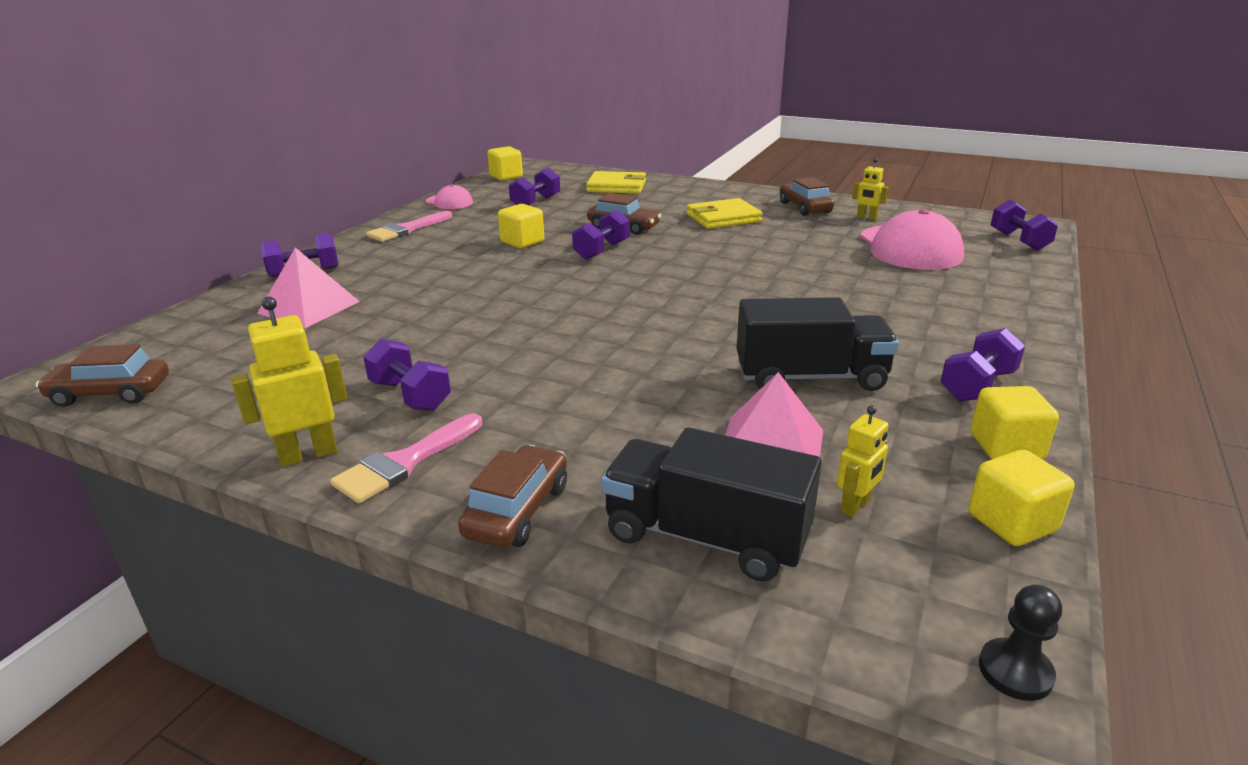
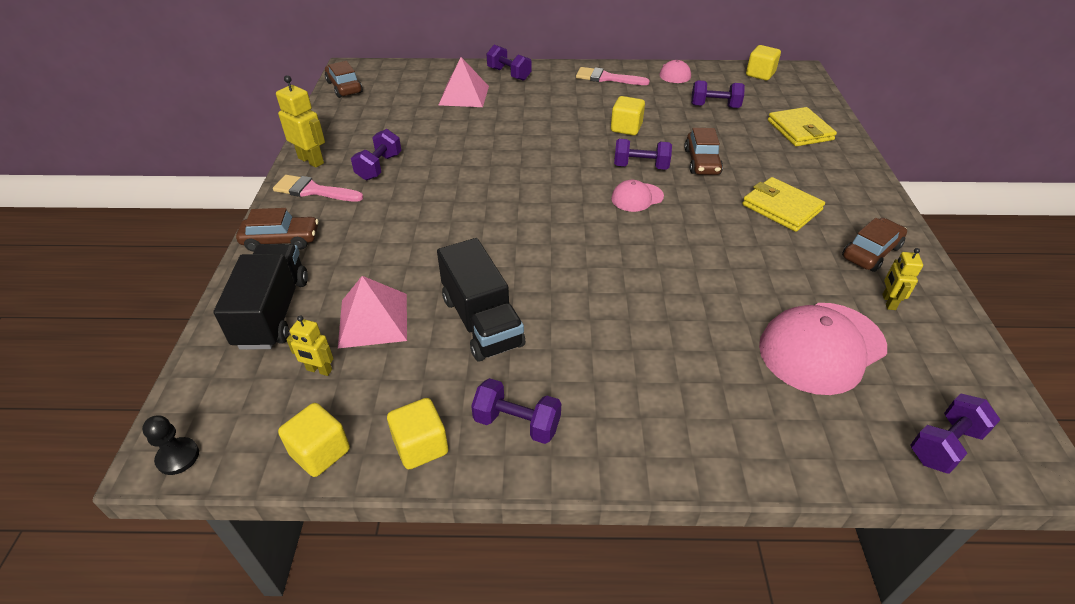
camera: 65 degrees right, 15 degrees up
none -> pink cap [611,180,664,212]

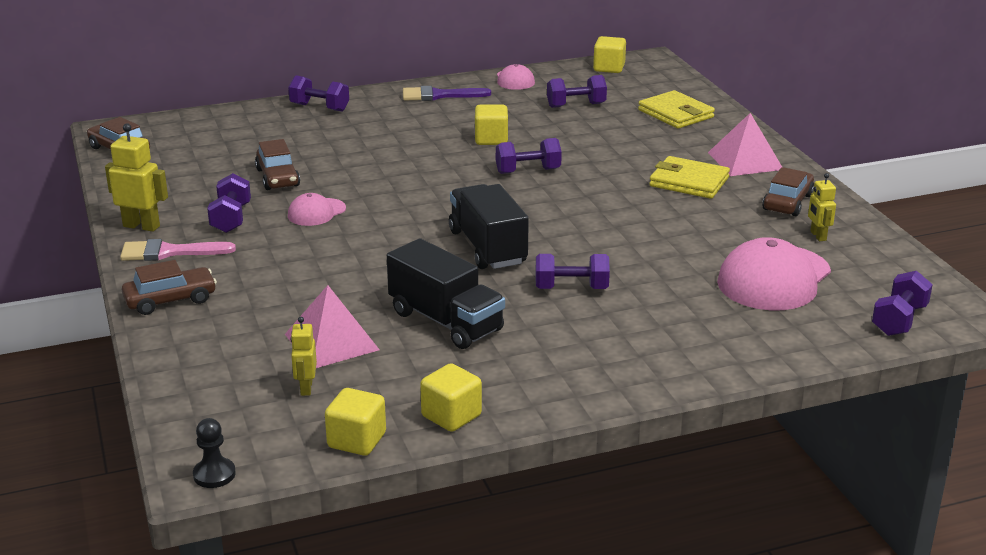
camera: 20 degrees left, 15 degrees down
black truck [213,244,308,350] -> black truck moved to [449,184,529,269]
yellow robot [286,316,334,376] -> yellow robot turned 90 degrees clockwise [290,317,317,396]
pink pyramid [439,57,489,107] -> pink pyramid moved to [708,113,782,176]
purple dumbbell [471,378,561,444] -> purple dumbbell moved to [536,254,610,289]
pink brush [576,67,650,85] -> purple brush [403,86,491,101]
pink cap [611,180,664,212] -> pink cap moved to [288,193,346,226]
brown car [684,128,723,175] -> brown car moved to [255,139,300,190]

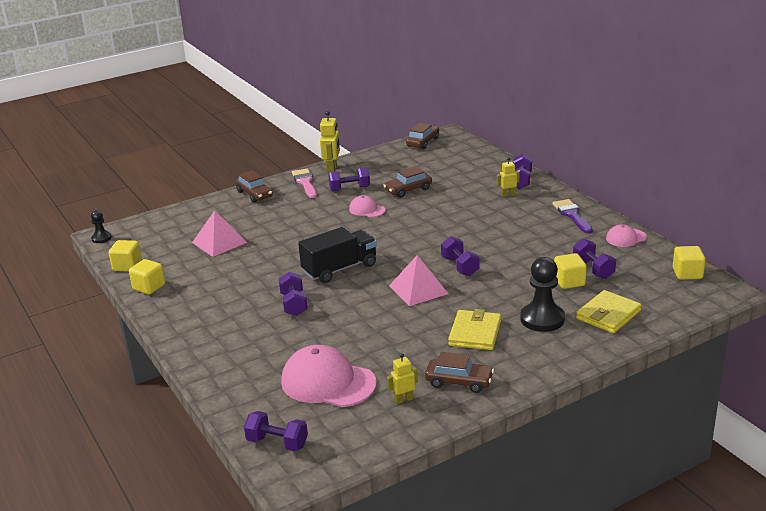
camera: 80 degrees right, 0 degrees up
yellow robot [290,317,317,396] -> yellow robot moved to [497,157,519,197]
black truck [387,238,505,349] -> none
yellow cube [475,104,508,145] -> yellow cube moved to [554,253,587,289]
pink pyramid [708,113,782,176] -> pink pyramid moved to [389,255,448,306]
none -> black pawn [520,257,565,332]

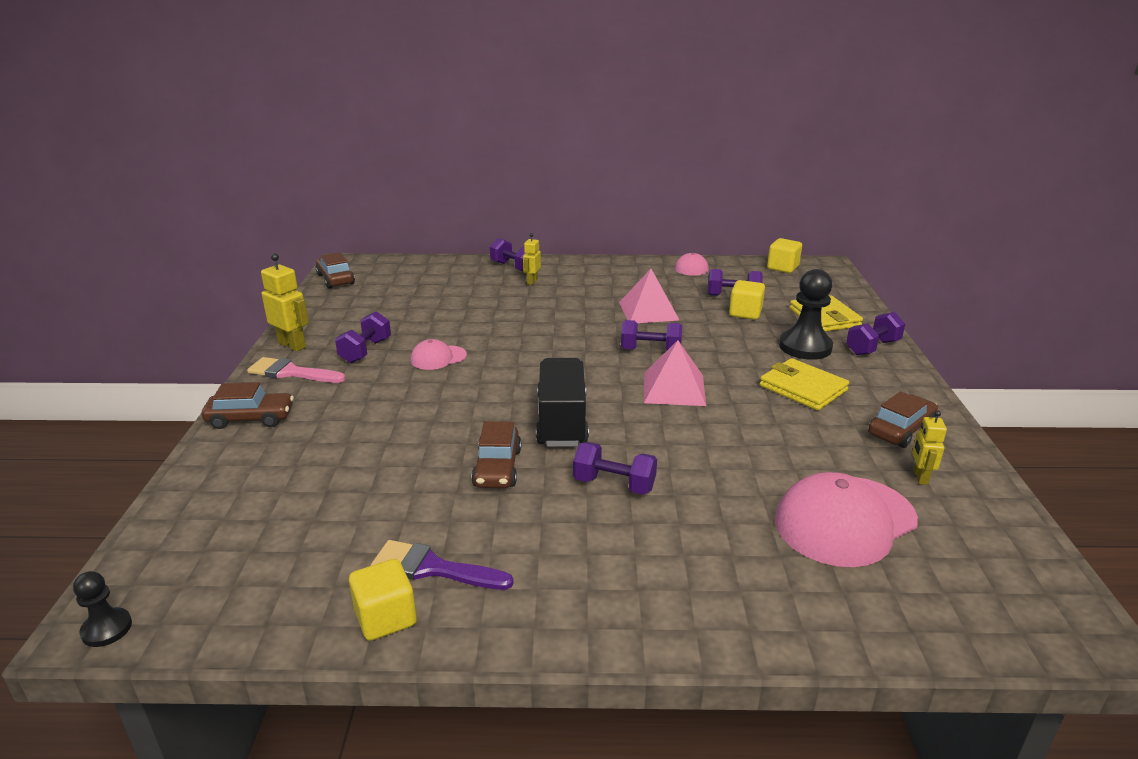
camera: 60 degrees left, 0 degrees up
yellow cube [109,240,142,272] -> none
pink pyramid [192,210,247,257] -> pink pyramid moved to [619,269,679,323]
purple dumbbell [244,411,308,451] -> purple dumbbell moved to [846,312,905,355]
brown car [383,166,432,198] -> brown car moved to [471,421,522,488]
purple brush [553,199,593,234] -> purple brush moved to [371,540,514,590]

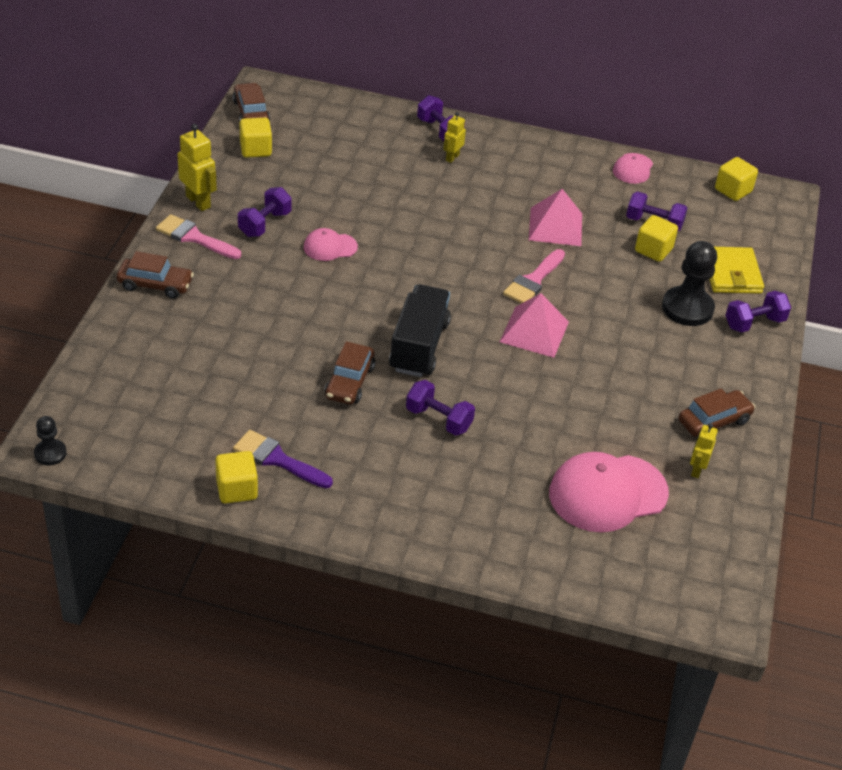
camera: 10 degrees right, 15 degrees up
purple dumbbell [621,320,682,350] -> pink brush [503,249,565,304]
yellow wallet [760,358,849,410] -> none
none -> yellow cube [240,118,272,158]

